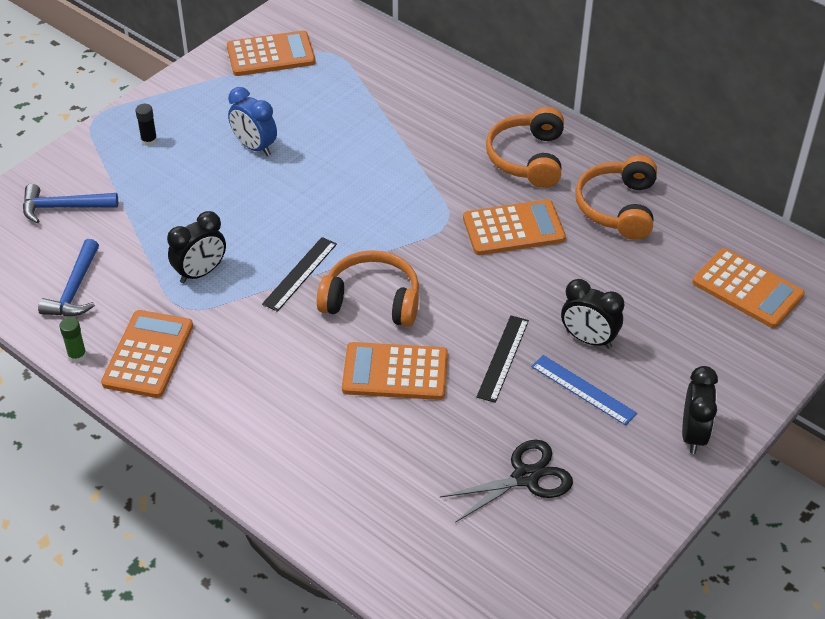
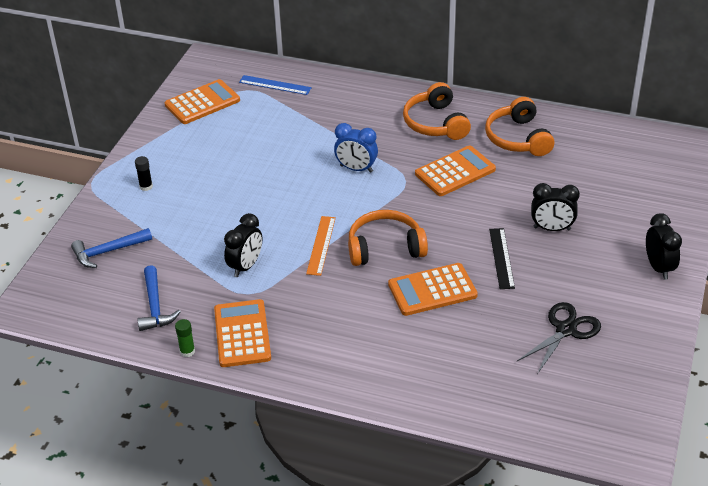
camera: 20 degrees left, 5 degrees down
blue clock [228,87,277,156] -> blue clock moved to [334,123,378,173]
black ruler [262,237,337,312] -> orange ruler [306,216,336,276]
blue ruler [531,355,637,426] -> blue ruler moved to [239,75,312,95]
orange calculator [692,248,805,328] -> none

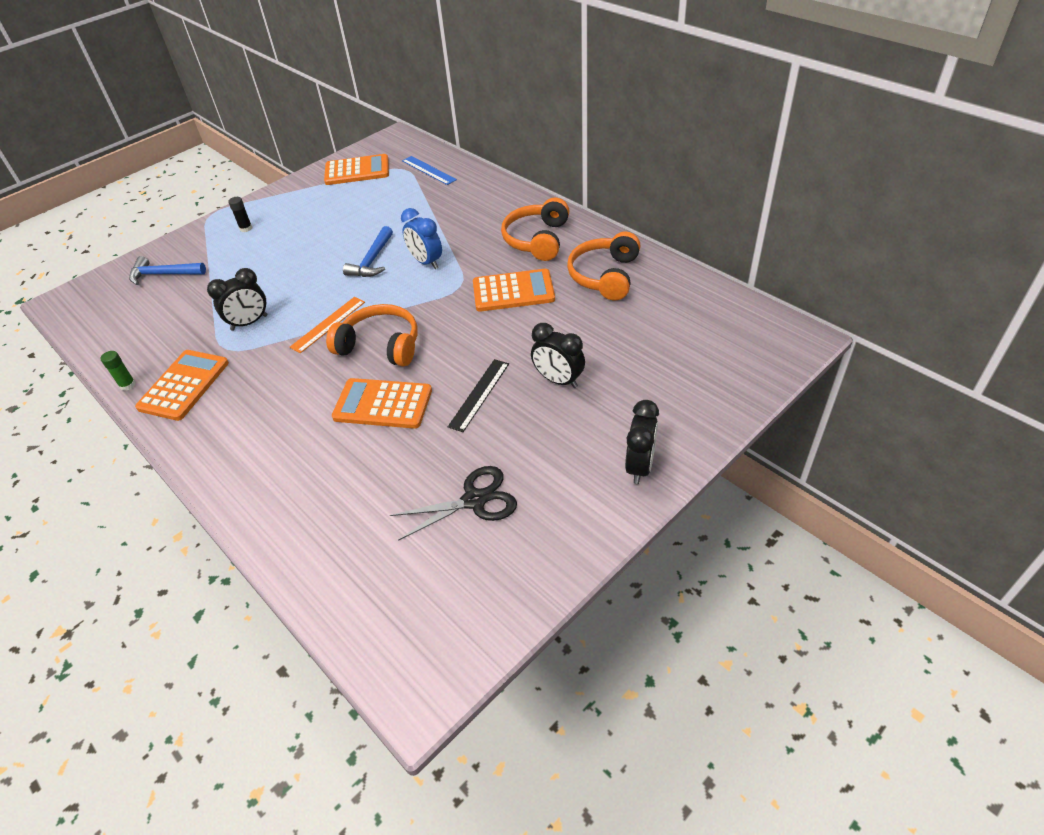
camera: 30 degrees right, 5 degrees up
blue hammer [137,265,181,331] -> blue hammer moved to [343,226,393,277]

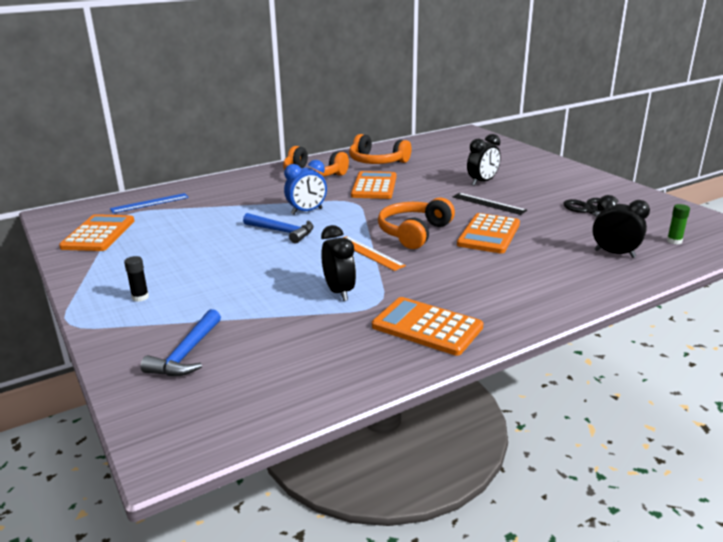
camera: 80 degrees left, 20 degrees down
green glue stick [101,351,136,391] -> green glue stick moved to [667,204,690,244]
black clock [625,400,659,484] -> black clock moved to [592,195,650,258]

